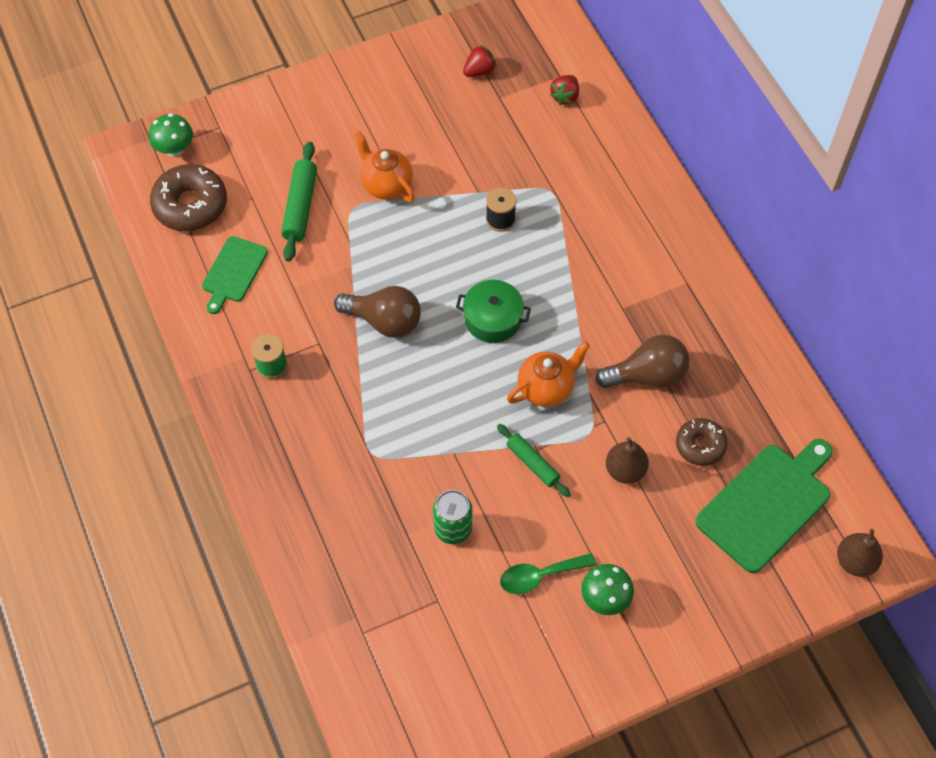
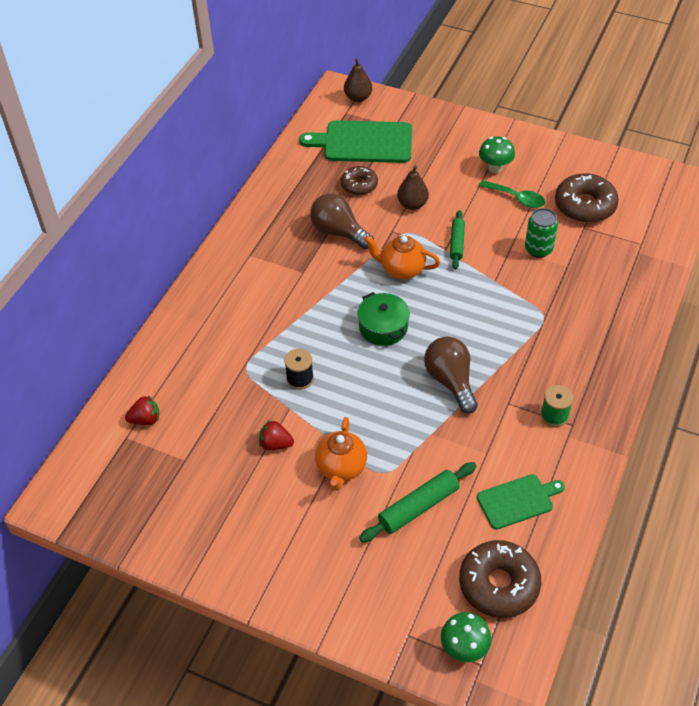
camera: 130 degrees left, 10 degrees down
red strawberry [463,45,497,77] -> red strawberry moved to [259,420,294,450]
none -> brown donut [555,173,619,223]

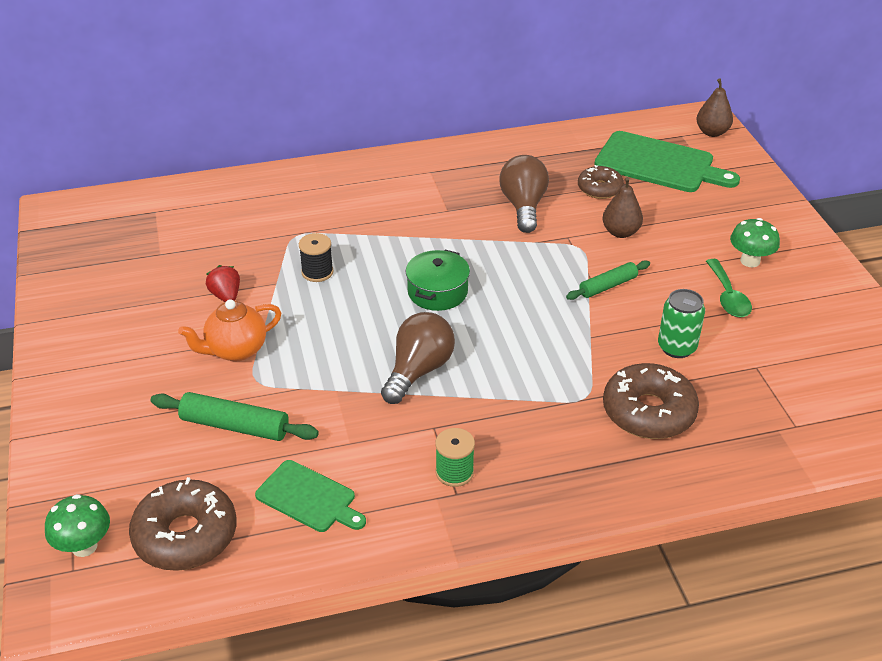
camera: 50 degrees right, 10 degrees down
red strawberry [125,395,159,425] -> none
green cutting board [299,120,412,163] -> green cutting board turned 150 degrees clockwise [594,131,740,192]
orange teapot [364,235,440,279] -> none
brown donut [555,173,619,223] -> brown donut moved to [603,363,699,439]

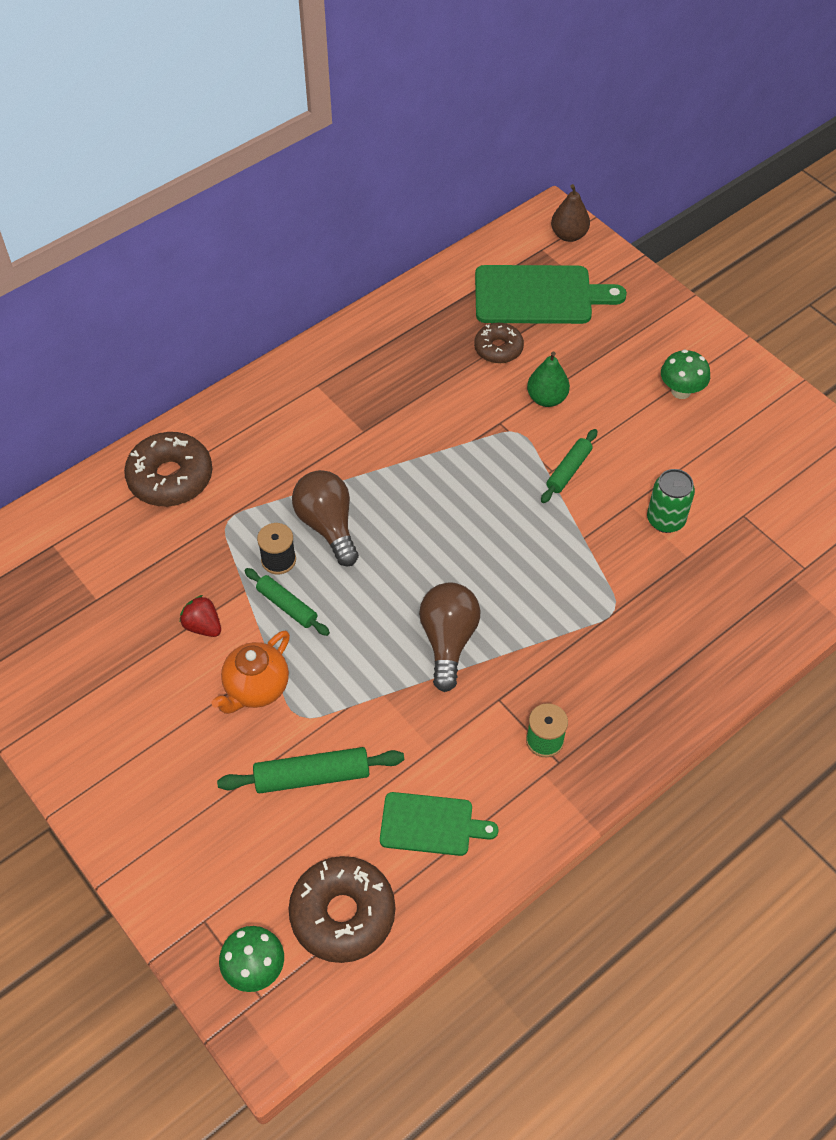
camera: 25 degrees left, 15 degrees up
green pot [406,250,470,311] -> none
brown light bulb [500,155,549,233] -> brown light bulb moved to [292,470,359,567]
brown pear [603,177,643,238] -> green pear [527,351,570,407]
brown donut [603,363,699,439] -> brown donut moved to [124,432,212,506]
green spoon [706,259,752,317] -> none
none -> green rolling pin [245,568,330,636]

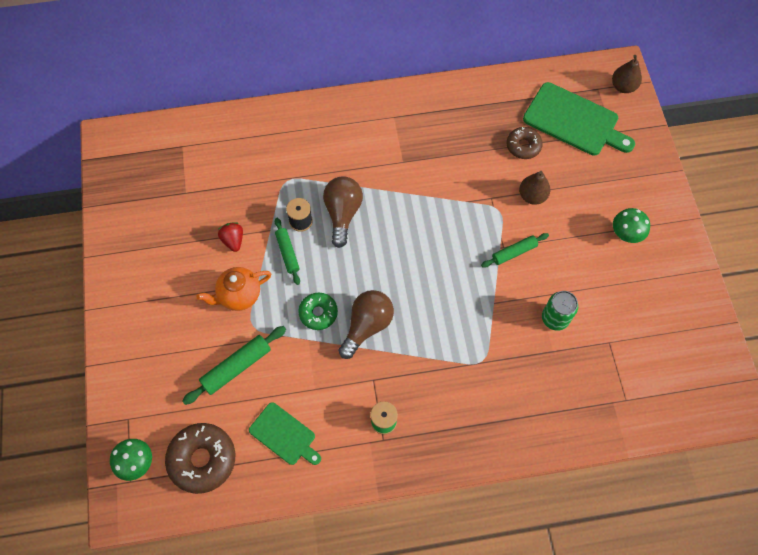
camera: 30 degrees right, 10 degrees up
brown donut [124,432,212,506] -> none
green rolling pin [217,747,404,794] -> green rolling pin turned 60 degrees counterclockwise [182,326,286,405]
green pear [527,351,570,407] -> brown pear [519,171,550,205]
none -> green donut [298,293,338,330]

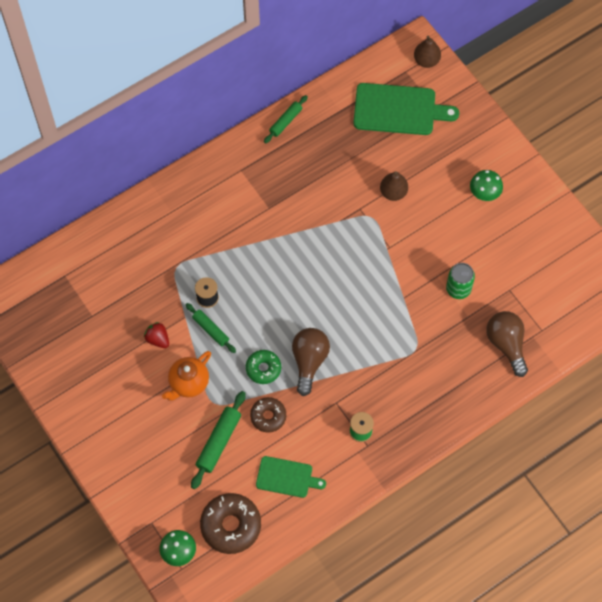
camera: 25 degrees left, 0 degrees up
brown light bulb [323,176,363,248] -> brown light bulb moved to [486,311,528,377]
green rolling pin [481,233,549,267] -> green rolling pin moved to [264,95,308,143]
brown donut [506,127,543,159] -> brown donut moved to [250,397,286,433]

